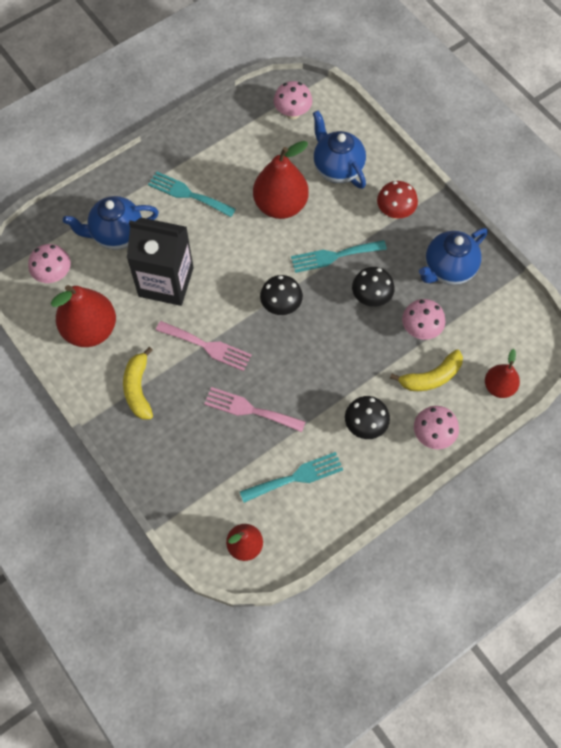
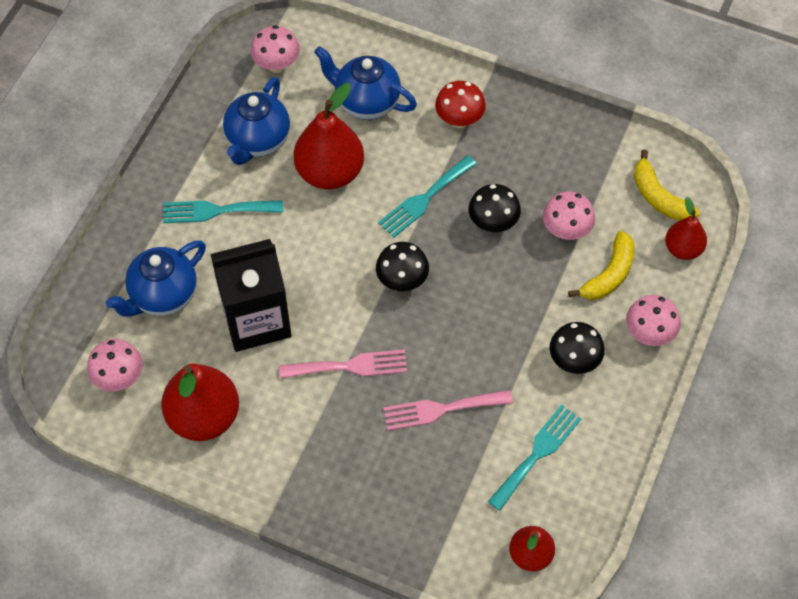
camera: 30 degrees left, 5 degrees down
yellow banana [123,347,153,420] -> yellow banana moved to [634,149,700,221]
blue teapot [419,228,488,285] -> blue teapot moved to [223,77,290,165]

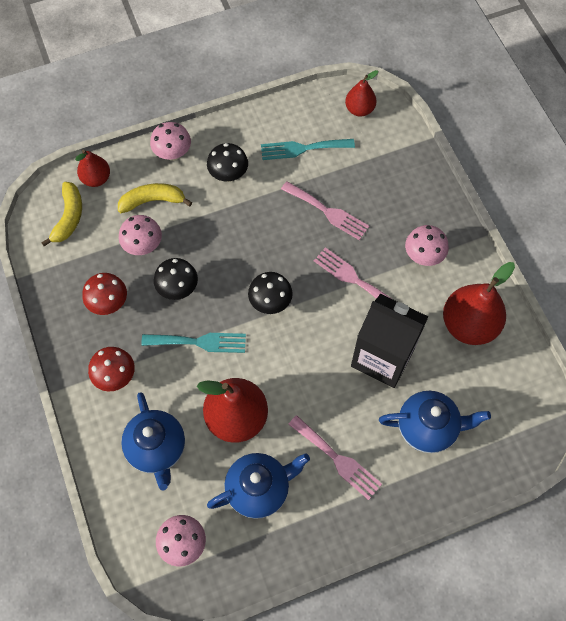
camera: 135 degrees left, 5 degrees up
pink mushroom [87,339,143,391] -> pink mushroom moved to [405,225,449,266]
turquoise fork [163,200,283,223] -> pink fork [288,415,382,500]
none -> red mushroom [82,273,127,315]

